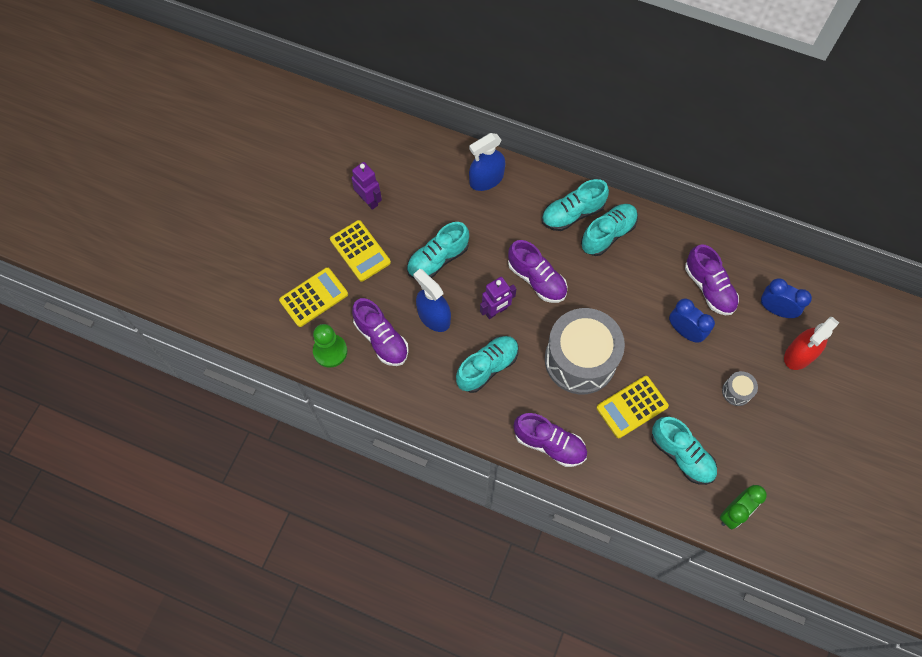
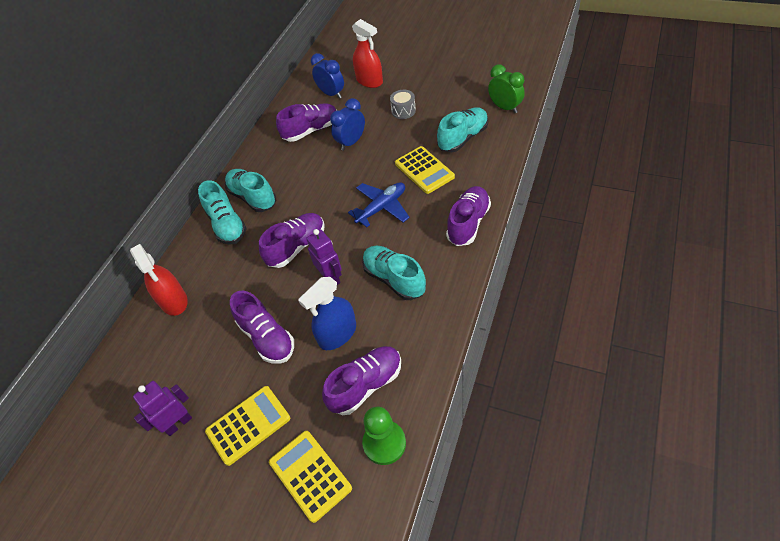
camera: 85 degrees left, 15 degrees down
turquoise shoe [407,222,469,279] -> purple shoe [230,290,294,364]
blue spray bottle [469,133,505,191] -> red spray bottle [130,244,188,316]
grey drum [545,308,625,394] -> blue plane [348,183,410,227]
blue clock [760,278,812,318] -> blue clock turned 105 degrees clockwise [311,53,344,99]

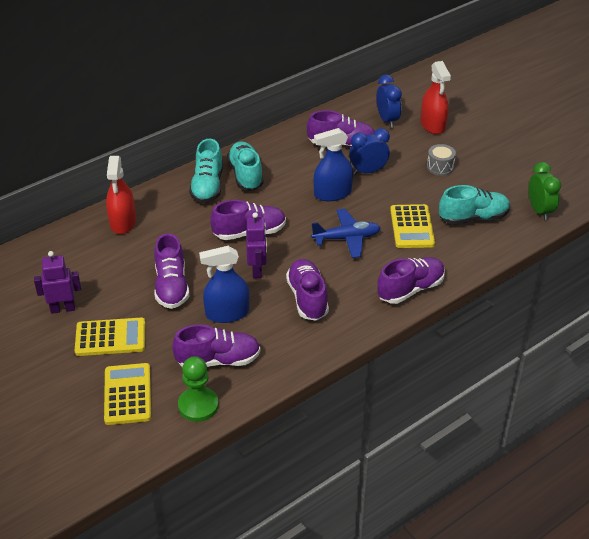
camera: 25 degrees right, 10 degrees down
turquoise shoe [362,246,426,300] -> purple shoe [286,259,329,321]
none -> blue spray bottle [314,128,353,201]

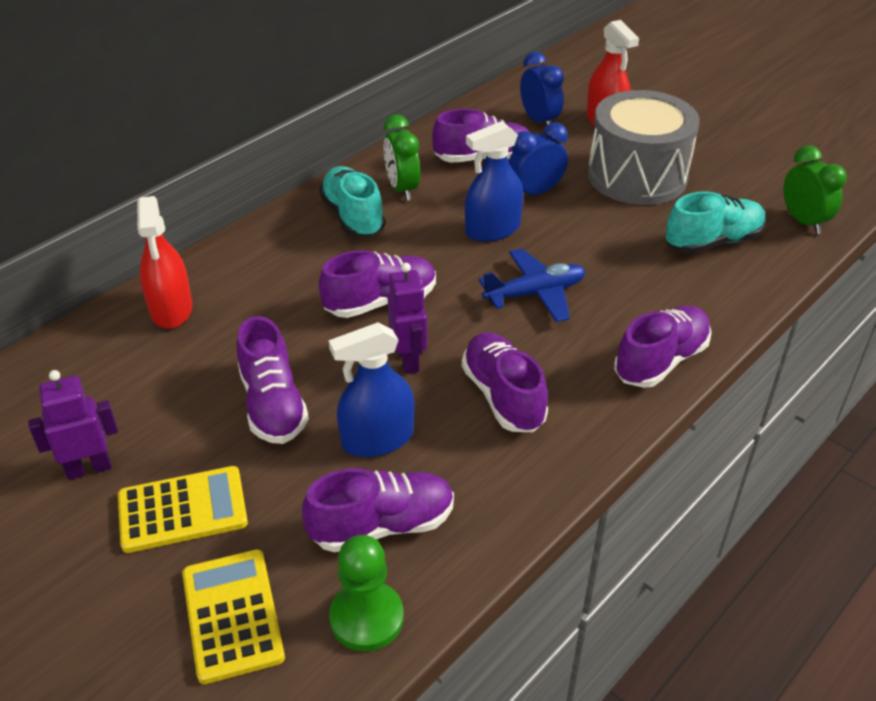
camera: 10 degrees left, 0 degrees up
turquoise shoe [189,138,223,203] -> none
yellow calculator [390,204,435,248] -> none
grey drum [427,144,456,176] -> grey drum [588,90,700,205], size x2.46
none -> green clock [384,114,420,201]

